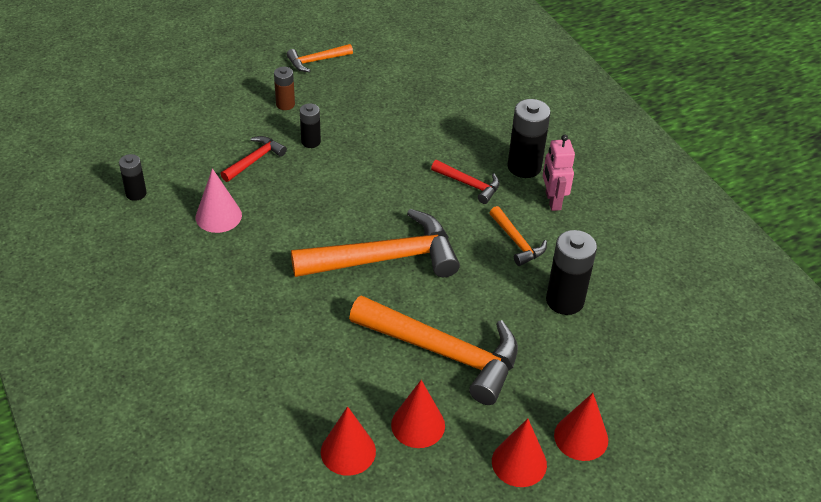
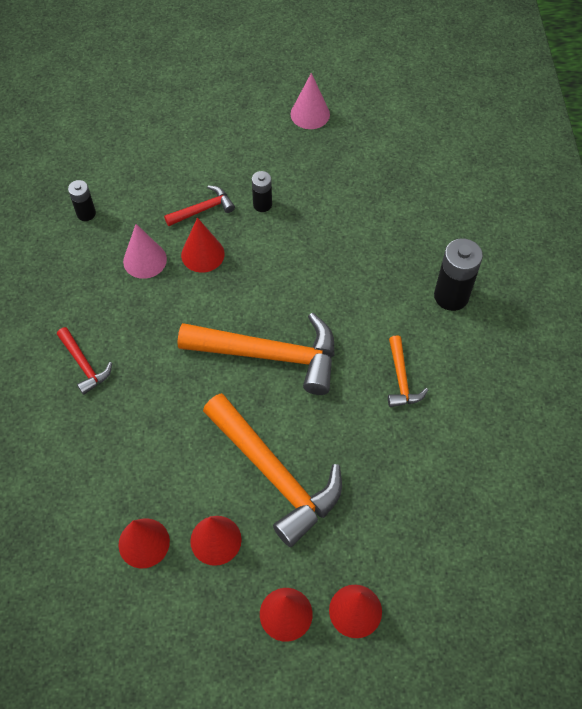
camera: 25 degrees right, 15 degrees up
brown battery [274,67,295,110] -> none
orange hammer [287,44,353,72] -> pink cone [291,73,330,129]
red hammer [431,160,500,204] -> red hammer moved to [57,327,112,395]
pink robot [543,134,575,211] -> none
black battery [546,230,597,315] -> none
none -> red cone [181,217,224,273]

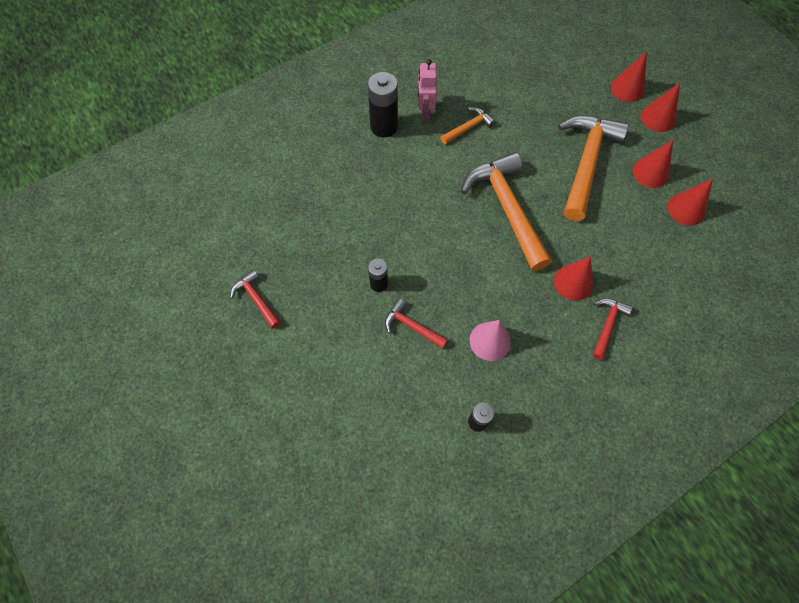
camera: 120 degrees left, 5 degrees up
red cone [181,217,224,273] -> red cone moved to [554,257,593,301]
pink cone [291,73,330,129] -> red hammer [230,269,281,329]
none -> pink robot [418,59,437,120]

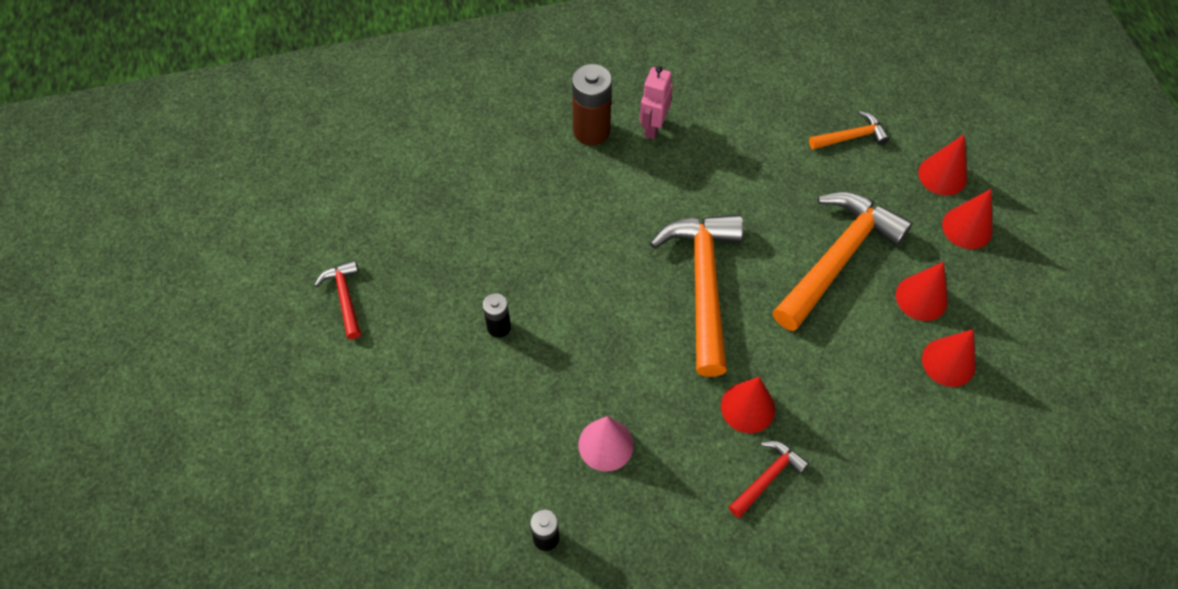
camera: 20 degrees right, 5 degrees down
black battery [368,72,398,137] -> brown battery [572,64,612,146]
red hammer [385,299,448,349] -> none
orange hammer [441,107,495,145] -> orange hammer moved to [809,111,889,149]

